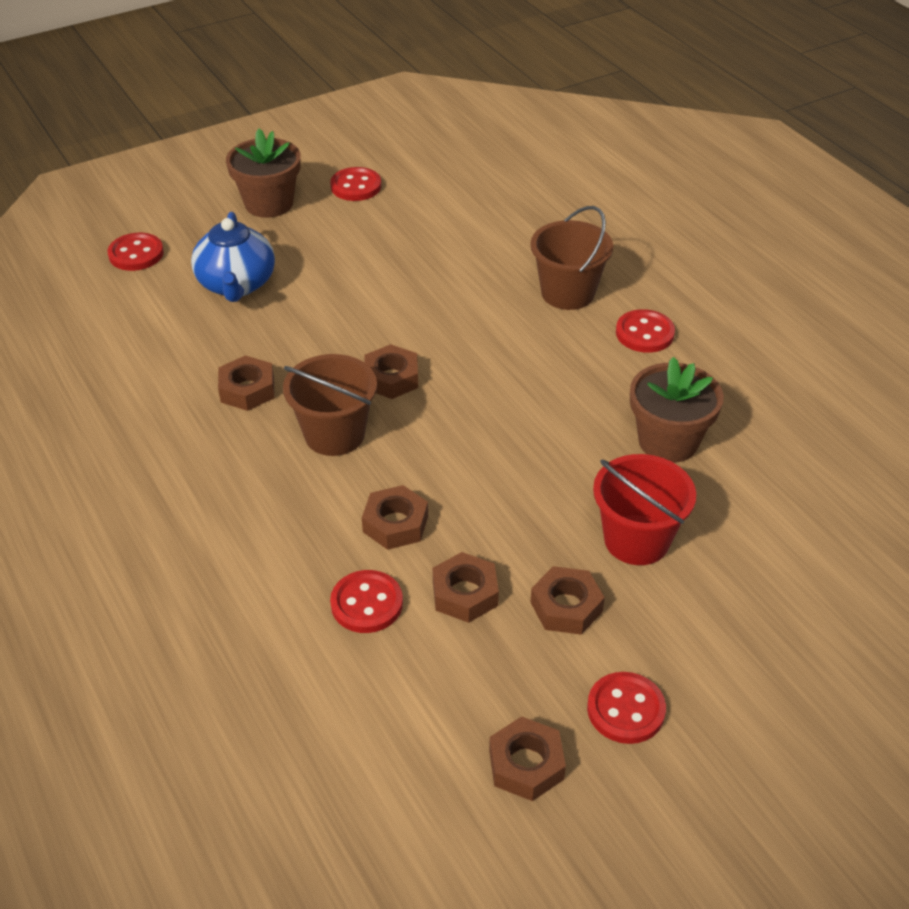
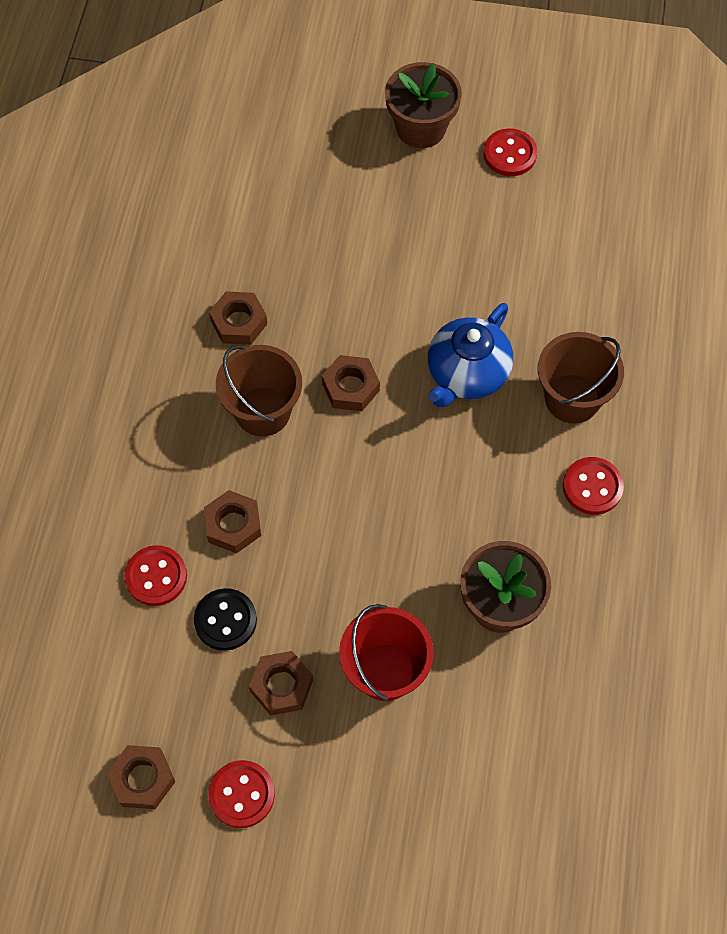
camera: 40 degrees right, 20 degrees up
red button [107,233,164,271] -> none
blue teapot [191,212,275,302] -> blue teapot moved to [428,303,513,408]
brown nut [433,552,499,623] -> black button [194,588,257,651]

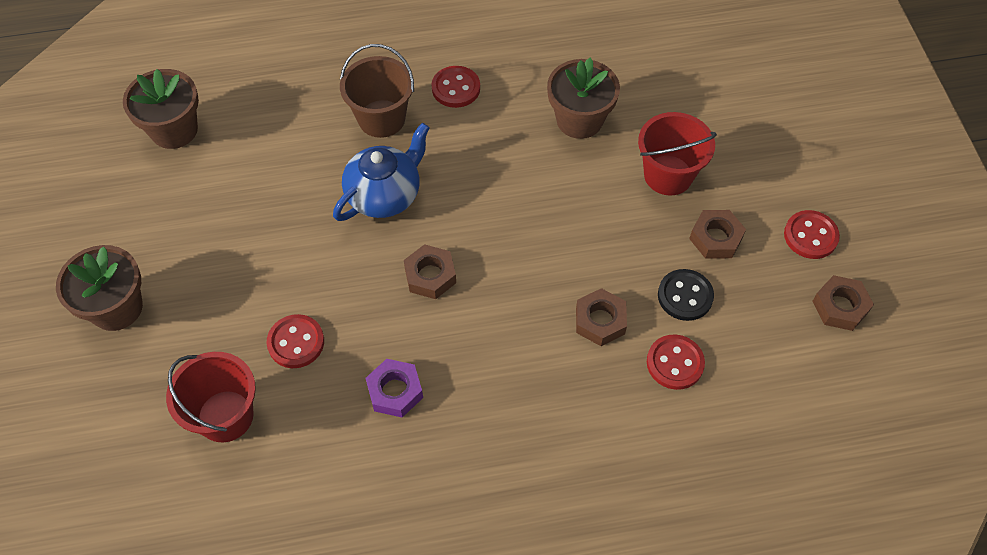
camera: 110 degrees left, 5 degrees down
brown nut [209,291,267,345] -> purple nut [366,359,423,418]
brown bucket [216,345,302,437] -> none
blue teapot [428,303,513,408] -> blue teapot turned 60 degrees counterclockwise [333,123,430,221]
red button [483,128,537,176] -> red button moved to [267,314,324,368]
none -> brown flower pot [123,69,199,149]
none -> red bucket [166,352,256,442]

